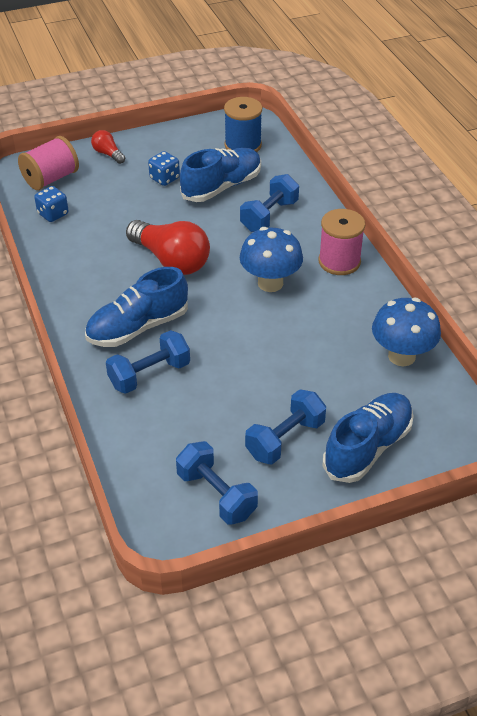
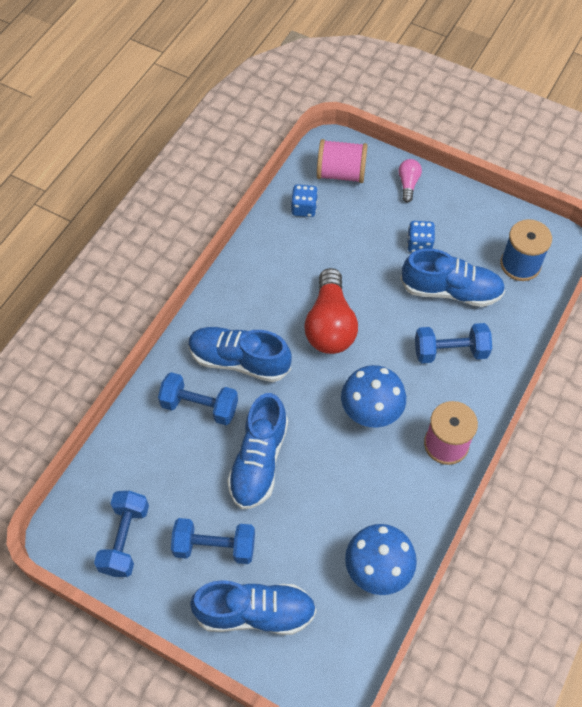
camera: 50 degrees right, 15 degrees up
red light bulb [91,130,125,164] -> pink light bulb [398,159,422,202]
none -> blue shoe [227,393,288,509]

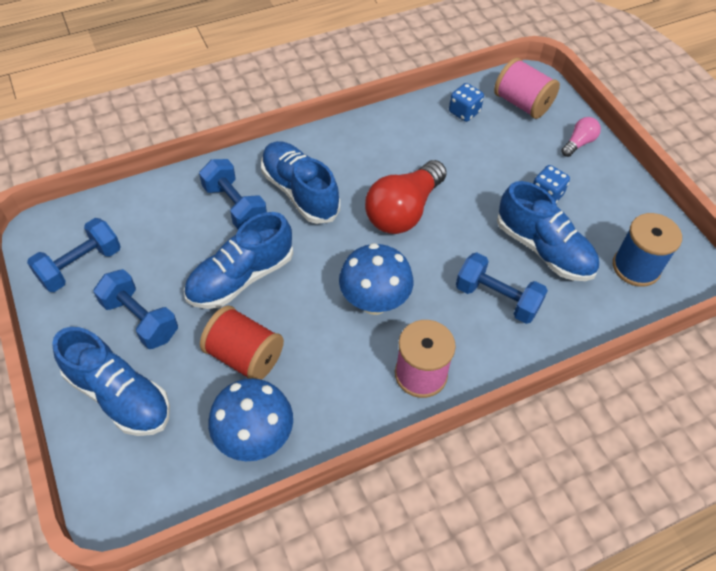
camera: 35 degrees right, 5 degrees down
none -> red spool [200,306,284,380]

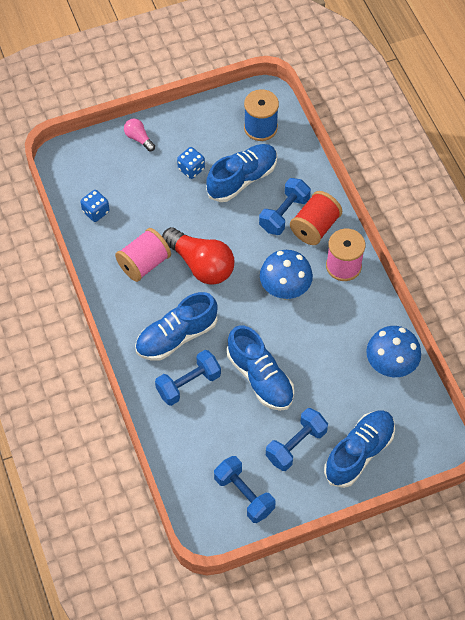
camera: 85 degrees left, 5 degrees up
red spool [200,306,284,380] -> red spool moved to [290,191,342,245]
pink spool [494,58,560,119] -> pink spool moved to [115,228,171,282]

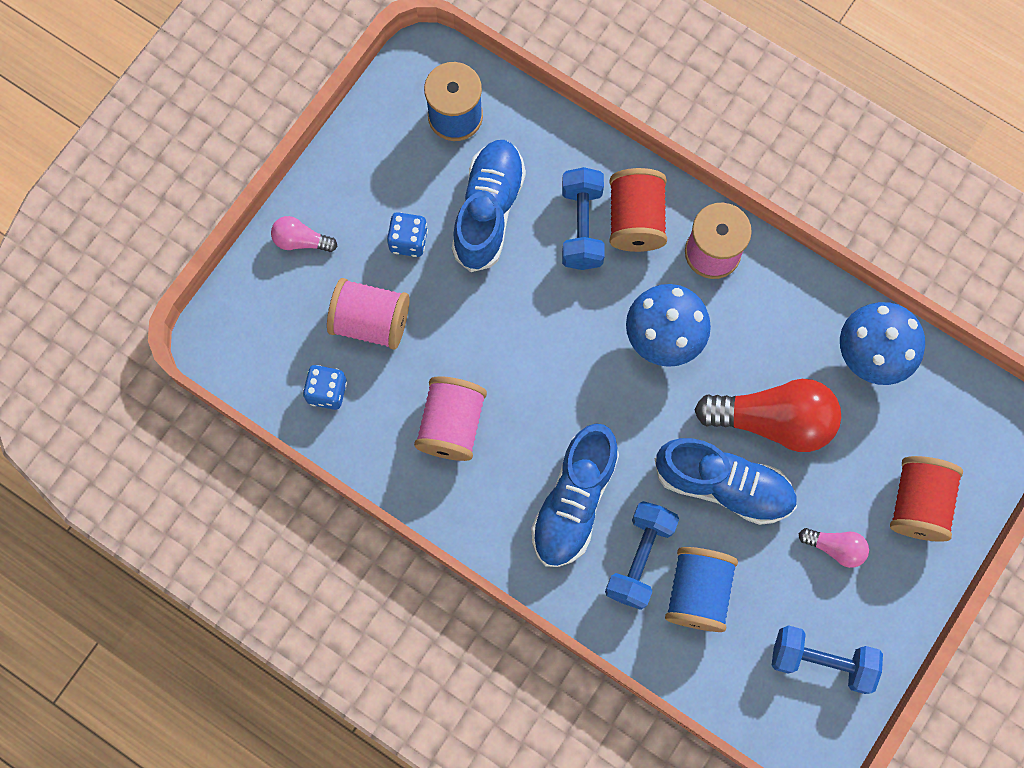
camera: 35 degrees left, 15 degrees up
red light bulb [162,227,235,285] -> red light bulb moved to [694,379,841,452]
blue dumbbell [266,408,328,471] -> pink light bulb [799,528,869,568]
blue shoe [324,410,395,488] -> red spool [890,456,963,542]
none -> pink spool [327,278,409,350]
none -> blue spool [665,547,738,632]

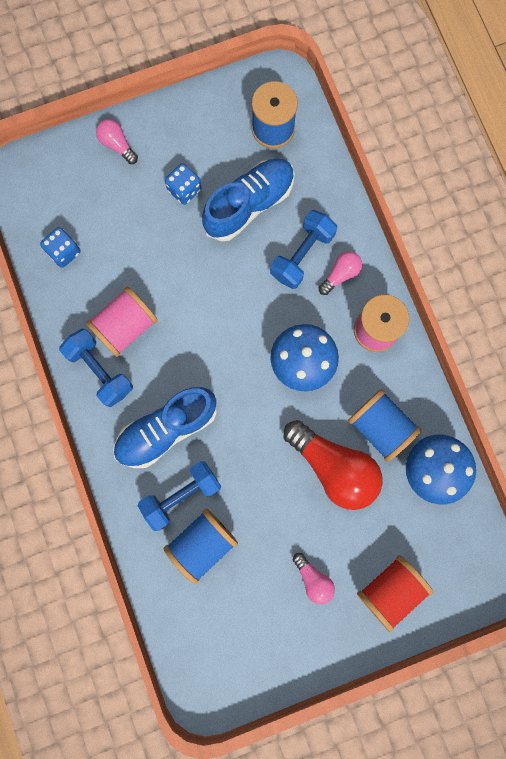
camera: 35 degrees right, 5 degrees up
pink spool [327,278,409,350] -> none
red spool [609,168,667,252] -> pink light bulb [319,251,362,295]
blue shoe [655,438,797,525] -> none
blue dumbbell [772,625,883,694] -> blue dumbbell moved to [59,329,133,407]
none -> blue spool [348,389,421,462]

